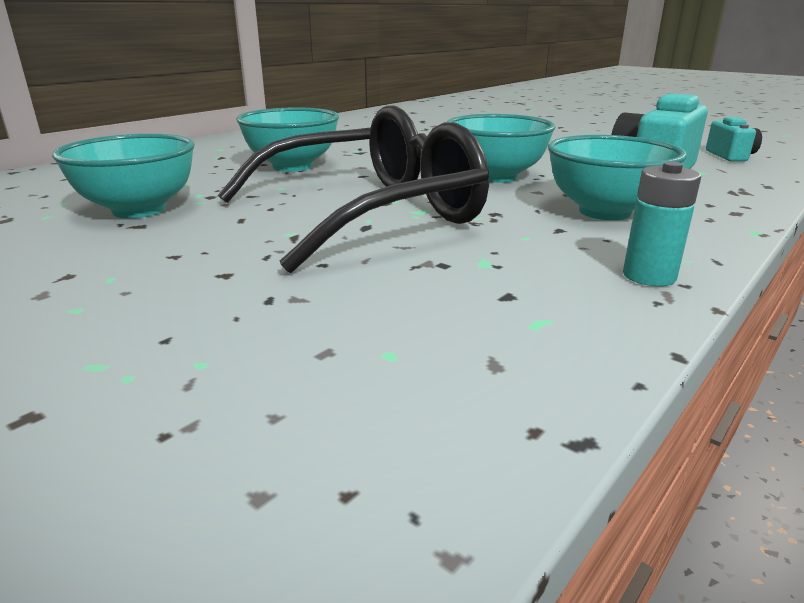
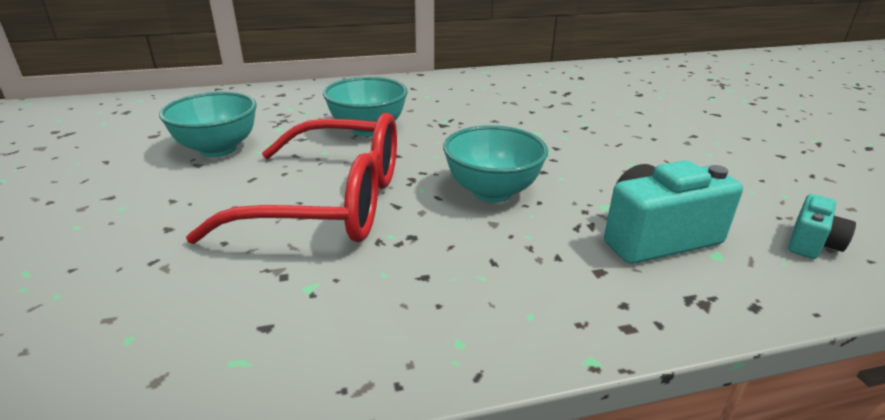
camera: 35 degrees right, 5 degrees up
black glasses [218,106,489,273] -> red glasses [186,113,397,244]
turquoise bowl [548,135,687,220] -> none
turquoise battery [623,161,701,286] -> none

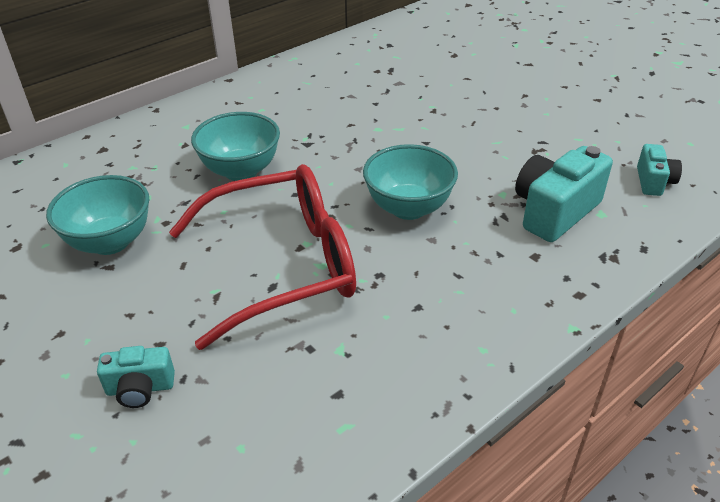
camera: 25 degrees left, 10 degrees up
none -> turquoise camera [97,346,175,408]

